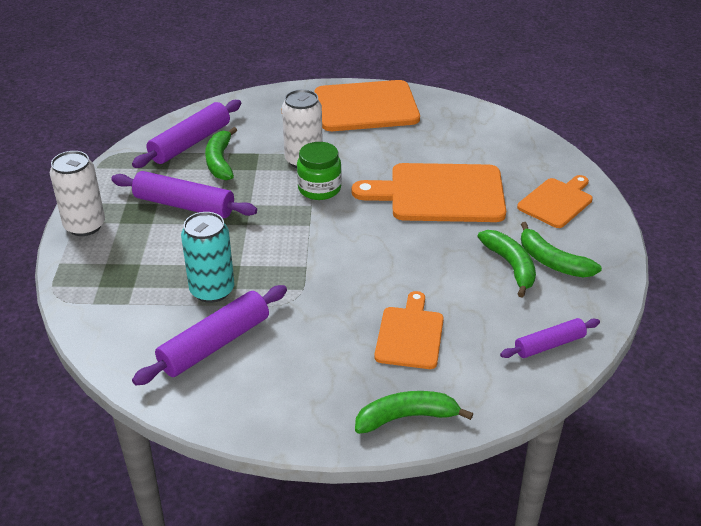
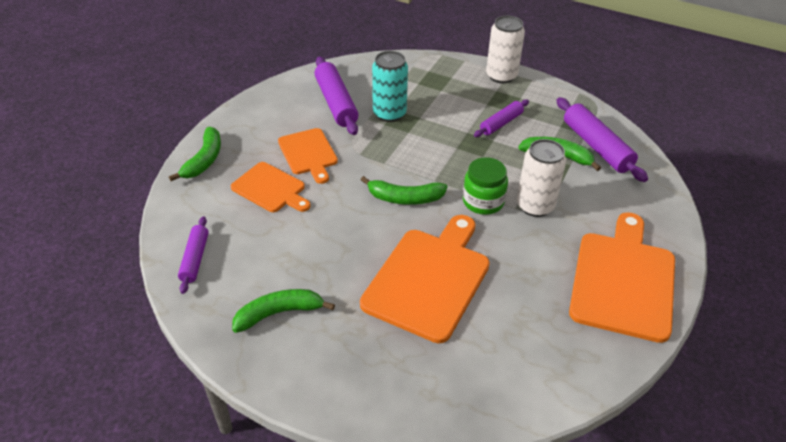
camera: 115 degrees right, 5 degrees up
purple rolling pin [111,171,257,218] -> purple rolling pin [474,99,529,137], size x0.61
green banana [478,230,536,298] -> green banana moved to [361,176,448,205]
orange cutting board [517,175,593,228] -> orange cutting board moved to [278,128,338,184]

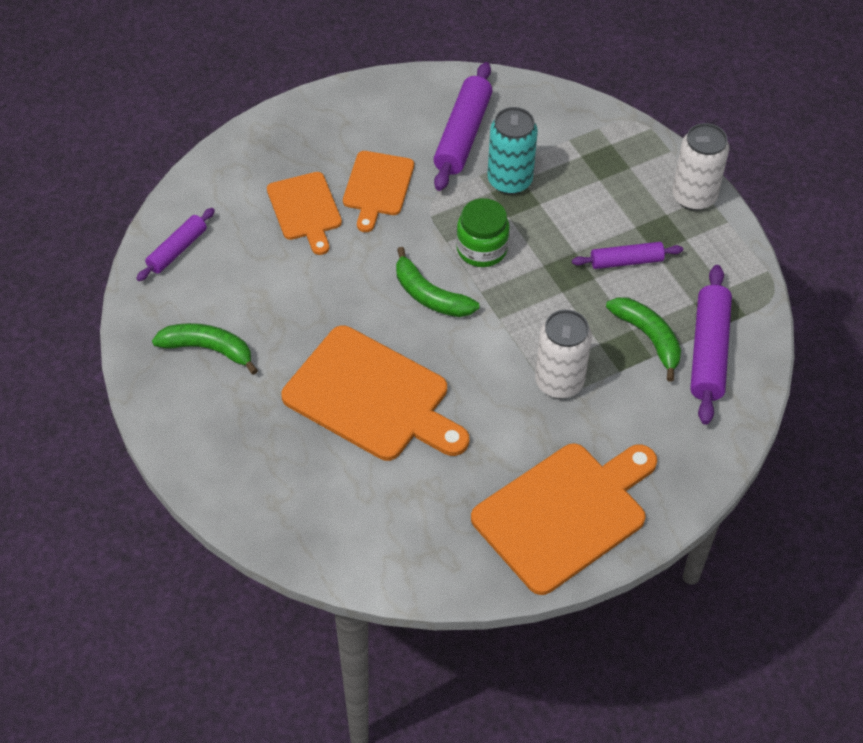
camera: 35 degrees right, 10 degrees up
green banana [169,127,221,181] -> none
orange cutting board [360,215,490,343] -> orange cutting board turned 60 degrees clockwise [281,326,469,461]
green jar [463,157,508,215] -> green jar moved to [456,198,509,267]

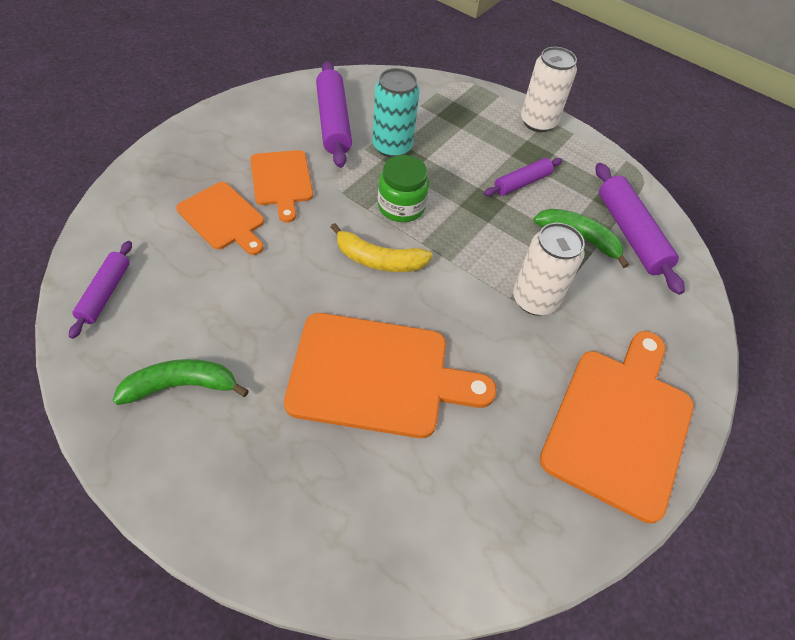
camera: 30 degrees left, 0 degrees up
green banana [396,247,479,317] -> yellow banana [331,223,433,272]

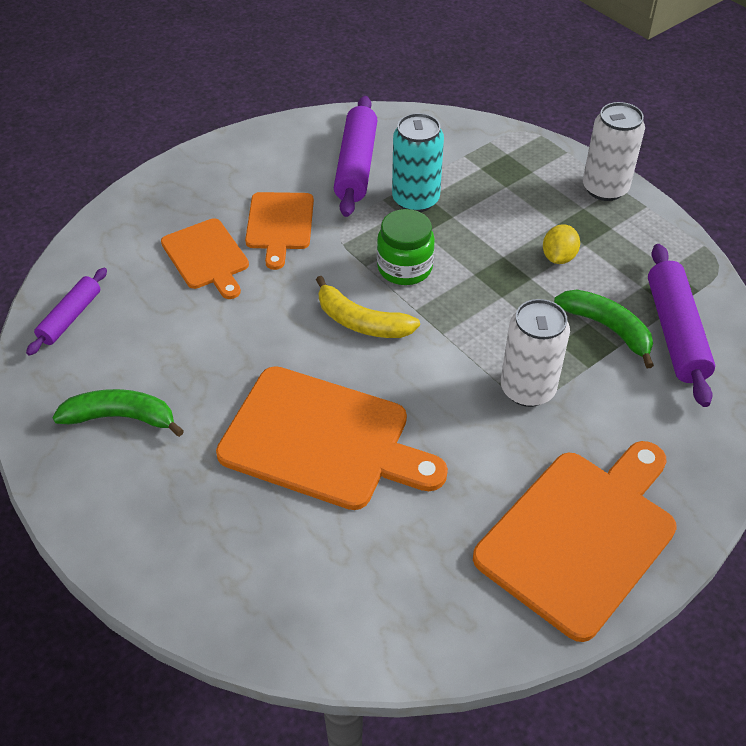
camera: 20 degrees right, 5 degrees down
purple rolling pin [484,158,562,196] -> yellow lemon [543,224,580,264]

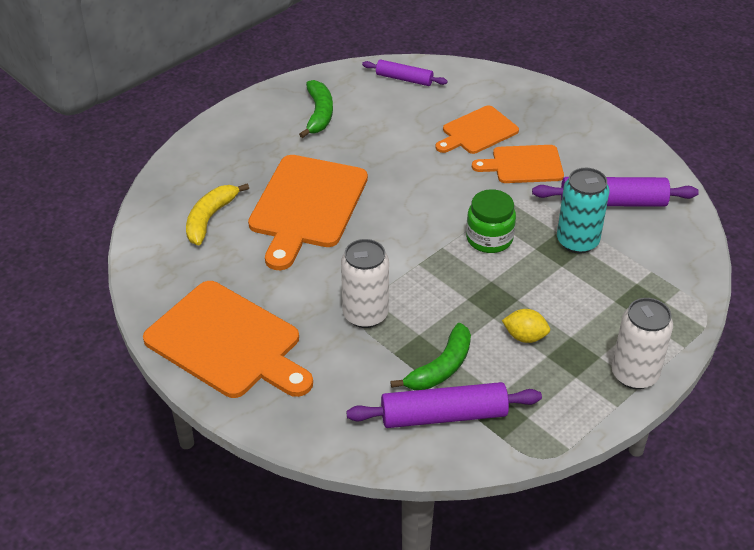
camera: 85 degrees right, 5 degrees down
yellow banana [316,276,420,338] -> yellow banana moved to [186,183,249,246]

